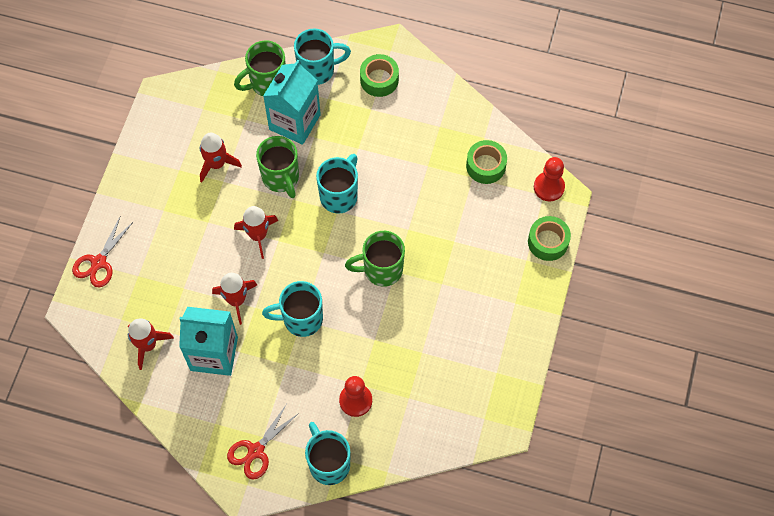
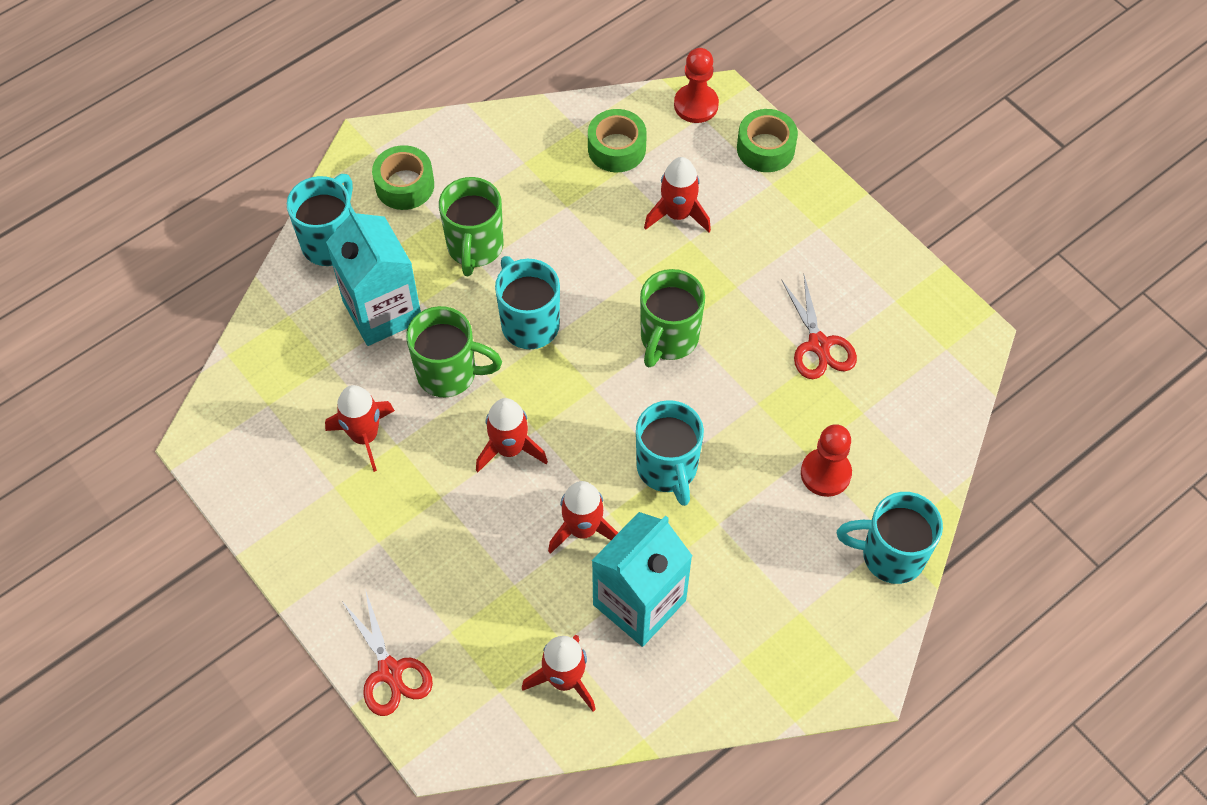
camera: 55 degrees left, 5 degrees down
red scissors [227,404,299,480] -> red scissors moved to [782,275,857,379]
green mug [234,40,286,96] -> green mug moved to [439,177,503,276]
turquoise mug [262,281,323,337] -> turquoise mug turned 45 degrees counterclockwise [636,400,704,506]
none -> red rocket [644,157,711,232]

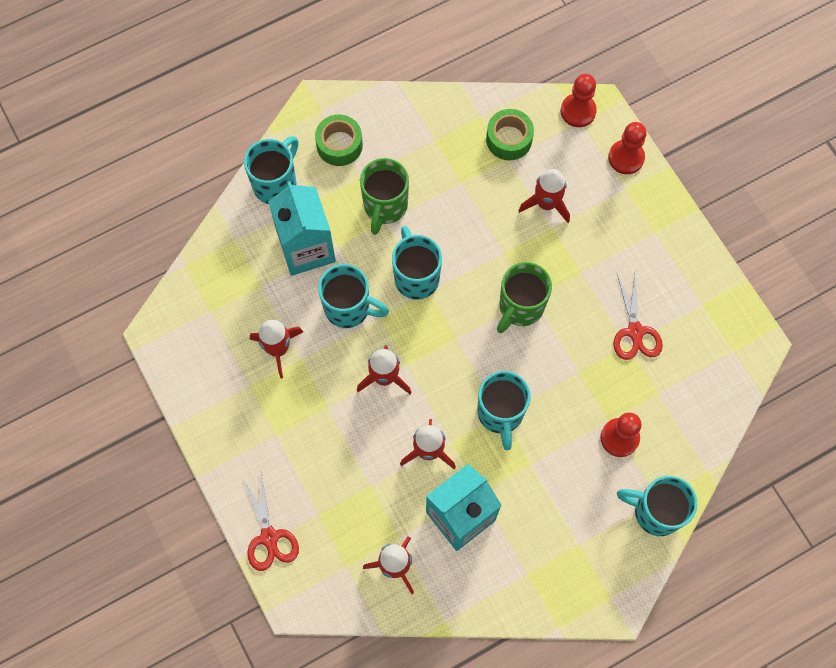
camera: 10 degrees right, 10 degrees up
green mug [406,306,502,397] -> turquoise mug [318,264,389,328]
green tape [737,109,798,172] -> red pawn [608,122,647,174]

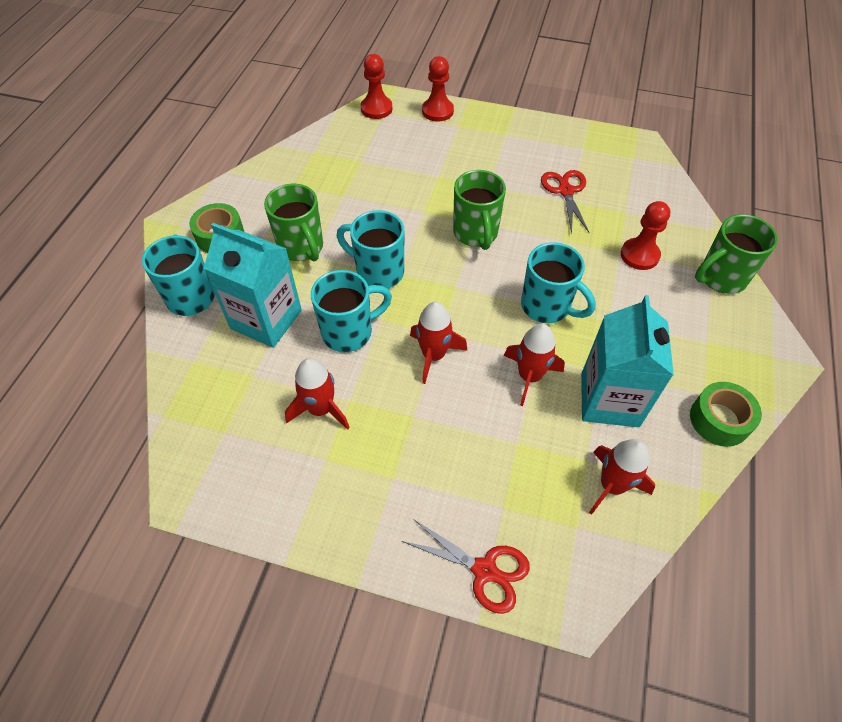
camera: 45 degrees left, 15 degrees down
green tape [486,109,534,160] -> green tape moved to [690,382,762,447]
red rocket [518,169,570,223] -> none
red scissors [613,274,663,360] -> red scissors turned 135 degrees counterclockwise [541,170,589,234]
turquoise mug [617,476,697,536] -> green mug [695,214,778,294]

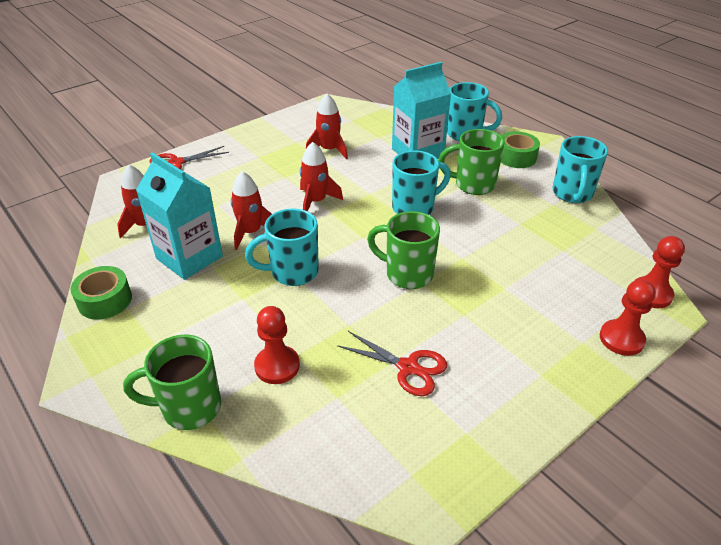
camera: 125 degrees right, 15 degrees down
turquoise mug [311,270,392,352] -> turquoise mug moved to [552,136,608,203]
green mug [695,214,778,294] -> green mug turned 105 degrees counterclockwise [123,335,221,430]

